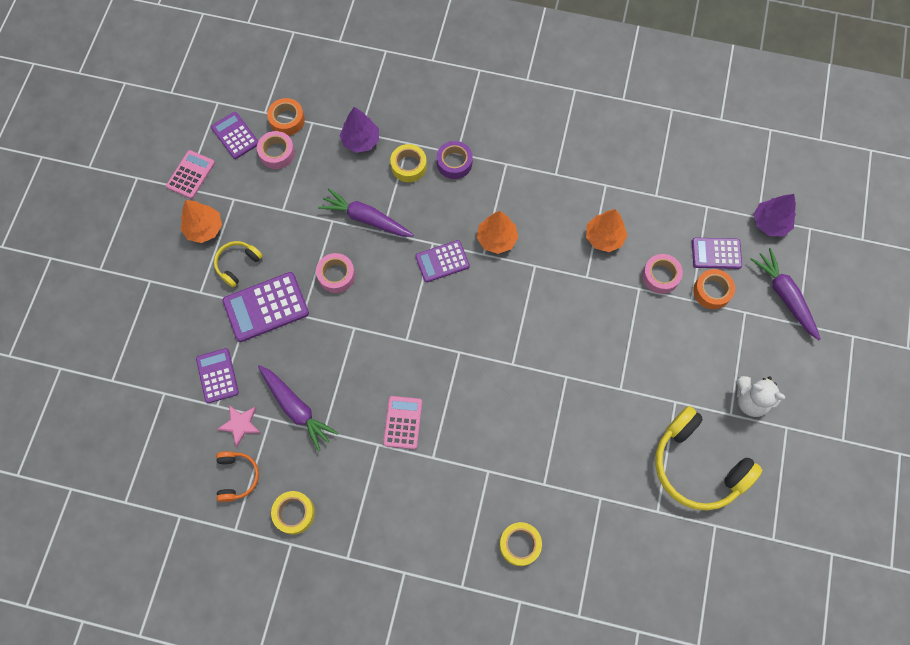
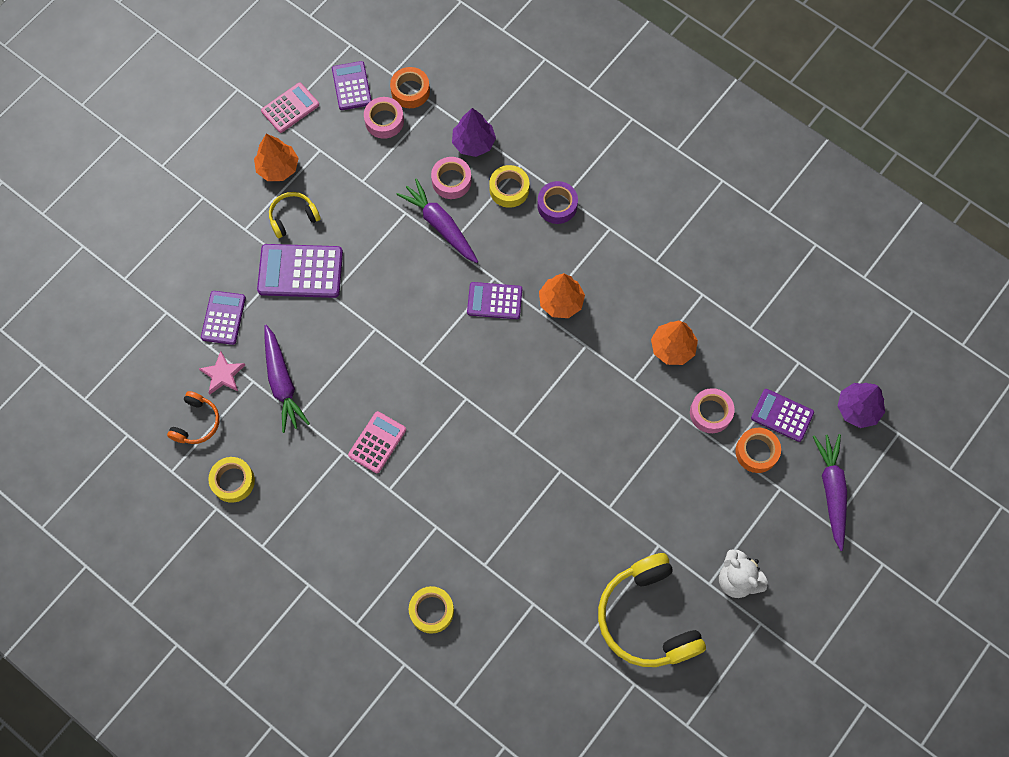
camera: 25 degrees right, 0 degrees up
pink tape [316,253,355,293] -> pink tape moved to [431,157,471,199]

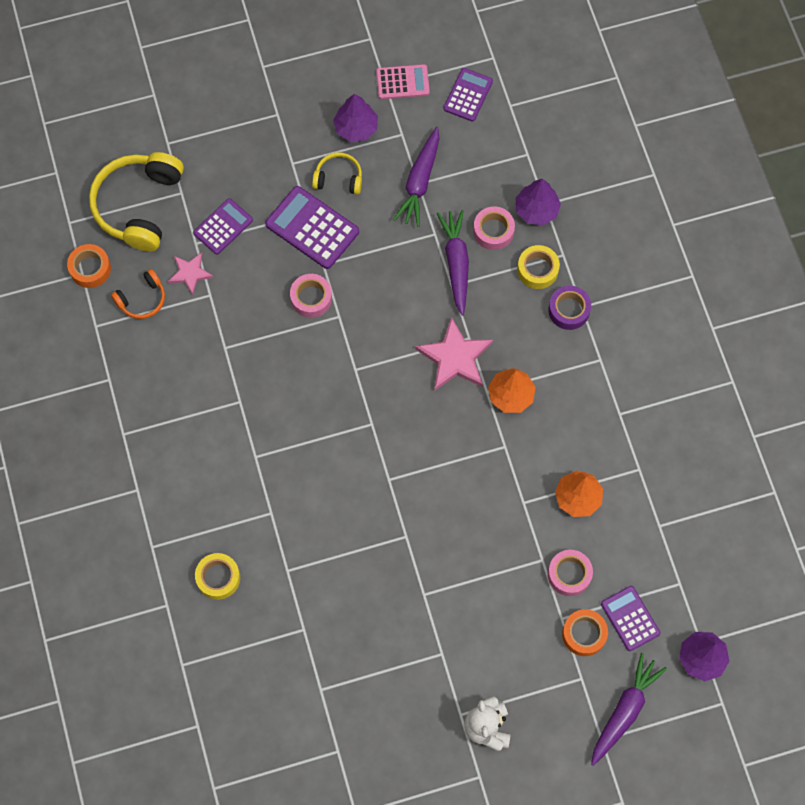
camera: 35 degrees right, 0 degrees up
yellow tape [208,457,255,503] -> none
orange tree [254,134,299,181] -> purple tree [333,94,378,142]
purple carrot [264,325,310,433] -> purple carrot moved to [393,127,439,227]
pink calculator [348,411,406,473] -> none
pink tape [364,97,404,139] -> pink tape moved to [290,274,332,318]
orange tape [390,67,430,108] -> orange tape moved to [67,244,111,288]
purple calculator [467,282,522,319] -> pink star [415,317,493,391]
yellow headphones [598,553,706,667] -> yellow headphones moved to [89,152,184,251]

